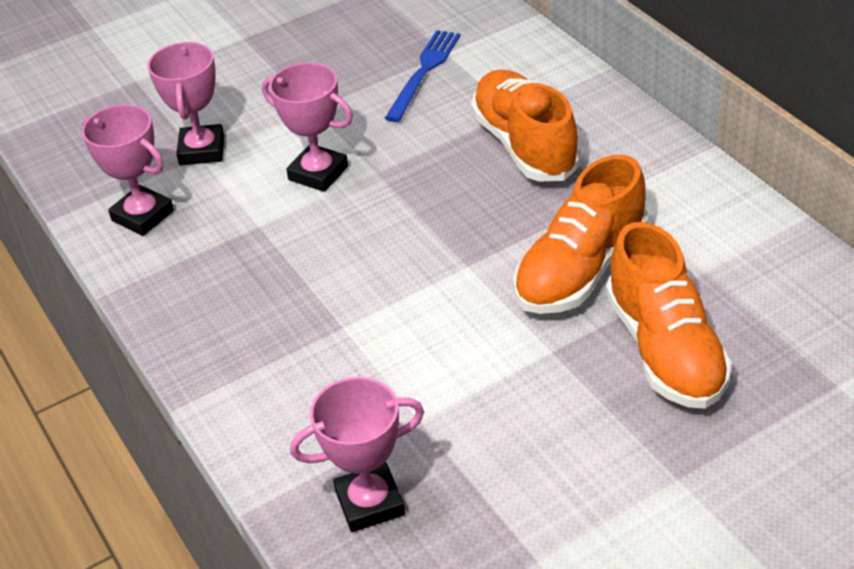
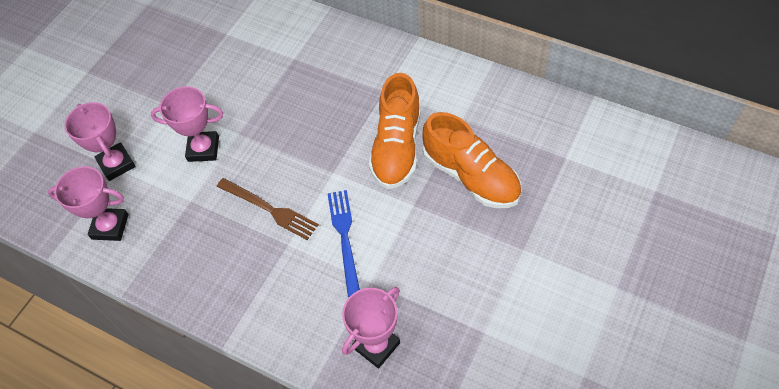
camera: 30 degrees left, 15 degrees up
blue fork [385,30,461,122] -> blue fork moved to [327,190,360,297]
orange shoe [471,70,581,181] -> none
none -> brown fork [217,178,319,240]

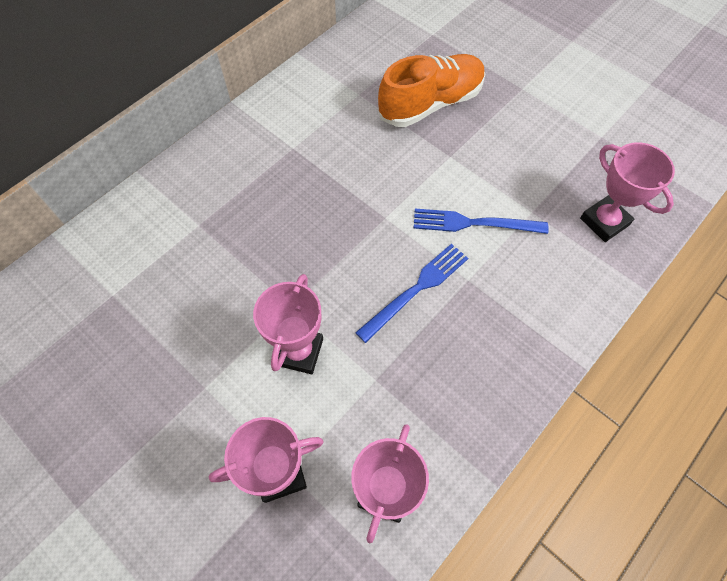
camera: 80 degrees left, 5 degrees up
brown fork [217,178,319,240] -> blue fork [355,244,468,343]
orange shoe [369,73,421,189] -> none

